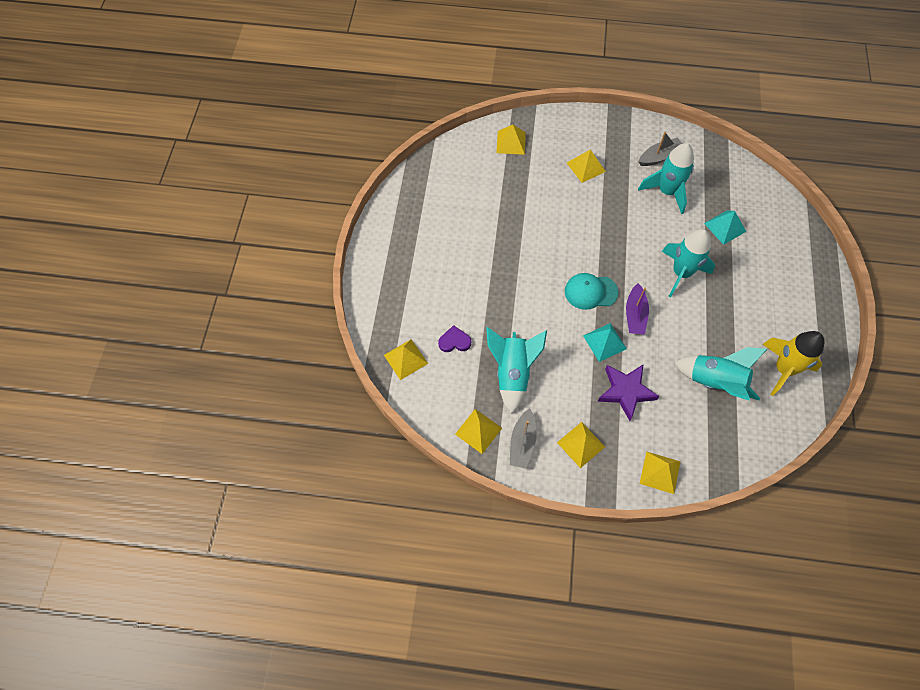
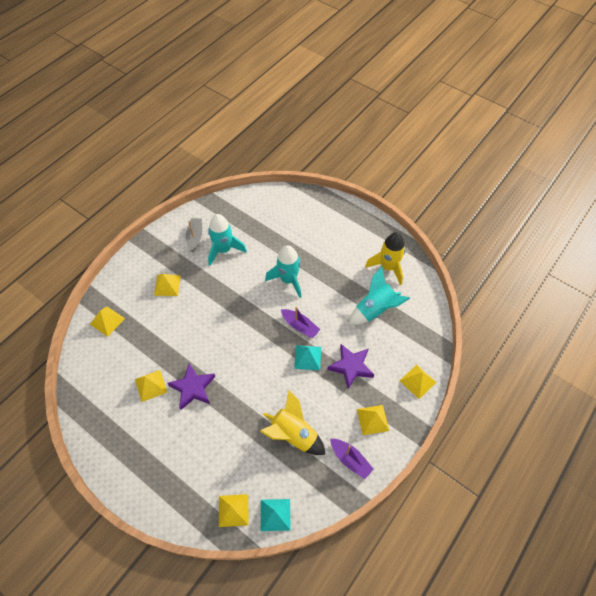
camera: 60 degrees left, 5 degrees down
purple heart [438,325,471,352] -> none
yellow pyramid [455,409,502,454] -> yellow pyramid moved to [135,370,167,402]
turquoise rocket [486,327,547,414] -> yellow rocket [260,390,325,455]
grey boat [510,408,537,469] -> purple boat [330,439,374,479]
turquoise cap [565,273,618,310] -> none
turquoise pyramid [704,210,747,245] -> turquoise pyramid moved to [261,499,291,531]
none -> purple star [168,363,215,410]

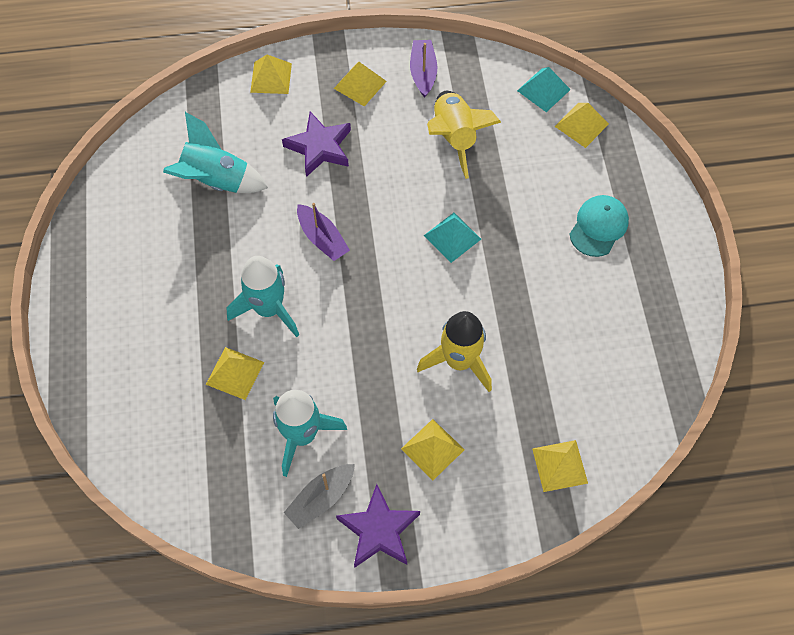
camera: 135 degrees left, 5 degrees up
yellow pyramid [135,370,167,402] -> yellow pyramid moved to [206,347,264,400]
purple star [168,363,215,410] -> purple star moved to [336,484,420,567]
purple boat [281,307,320,338] -> purple boat turned 150 degrees clockwise [297,203,350,261]
turquoise pyramid [294,345,321,370] -> turquoise pyramid moved to [424,213,481,263]
yellow rocket [365,232,406,285] -> yellow rocket moved to [417,311,492,392]
none -> turquoise cap [570,195,629,257]

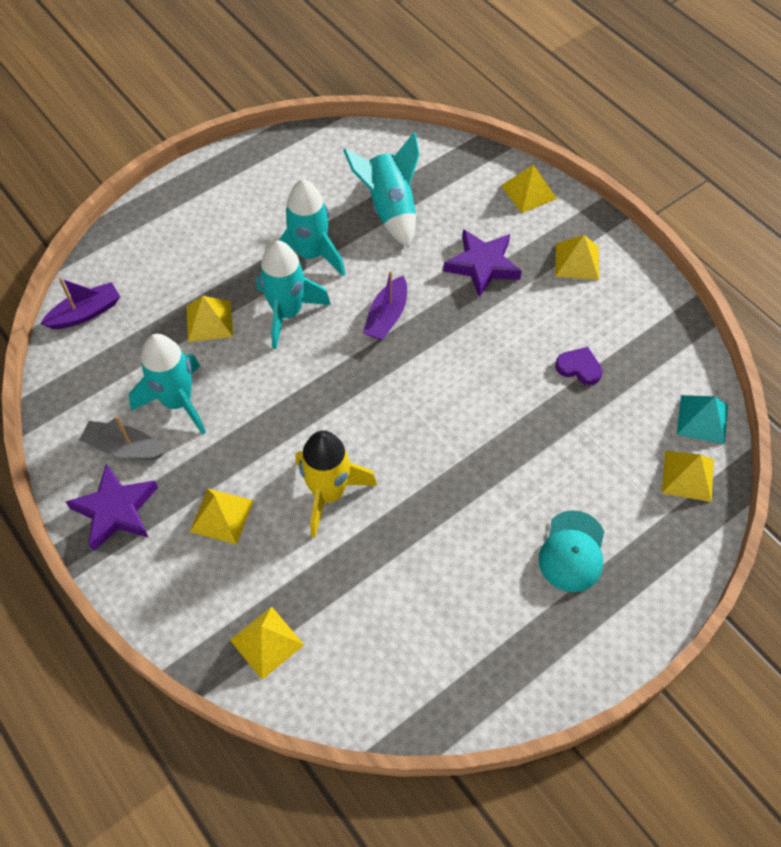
camera: 60 degrees right, 5 degrees down
purple boat [410,40,437,97] -> purple boat moved to [40,278,120,329]
turquoise pyramid [424,213,481,263] -> none
yellow rocket [427,91,501,179] -> purple heart [555,347,602,385]
turquoise cap [570,195,629,257] -> turquoise cap turned 105 degrees clockwise [539,510,604,592]
none -> turquoise rocket [279,179,345,276]

